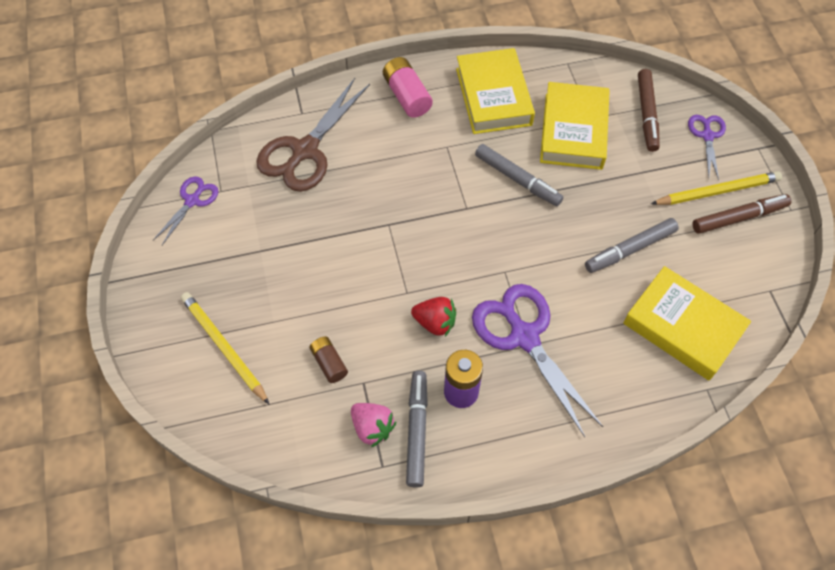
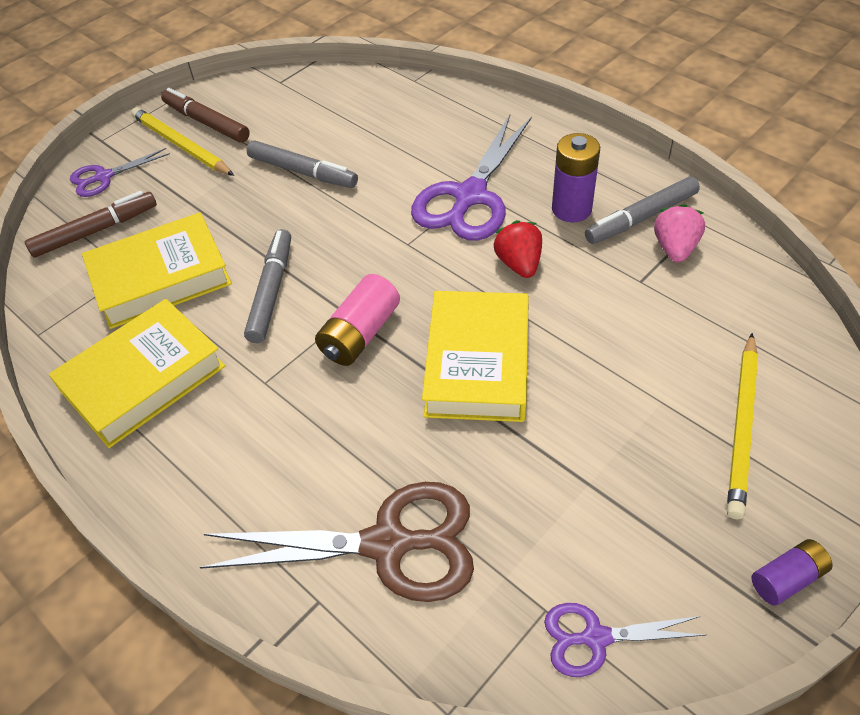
camera: 120 degrees left, 10 degrees down
brown battery [309,336,348,383] -> none
pink battery [383,57,433,118] -> pink battery moved to [315,274,400,366]
yellow book [623,266,751,380] -> yellow book moved to [422,291,529,422]
none -> purple battery [751,539,833,606]

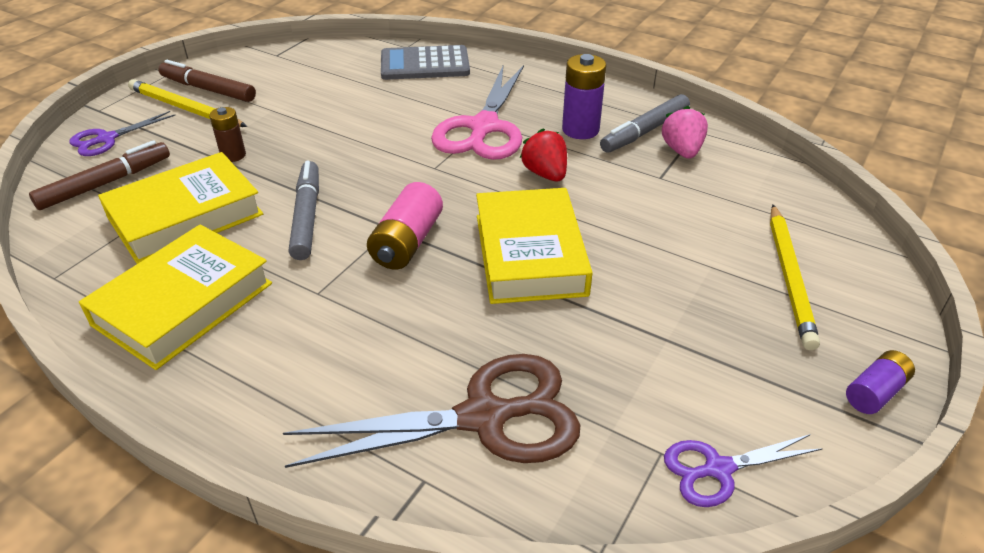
camera: 15 degrees left, 10 degrees down
grey marker [247,140,358,188] -> none
purple scissors [411,115,532,241] -> pink scissors [431,65,524,160]
none -> brown battery [209,107,246,162]
none -> grey calculator [381,45,470,80]

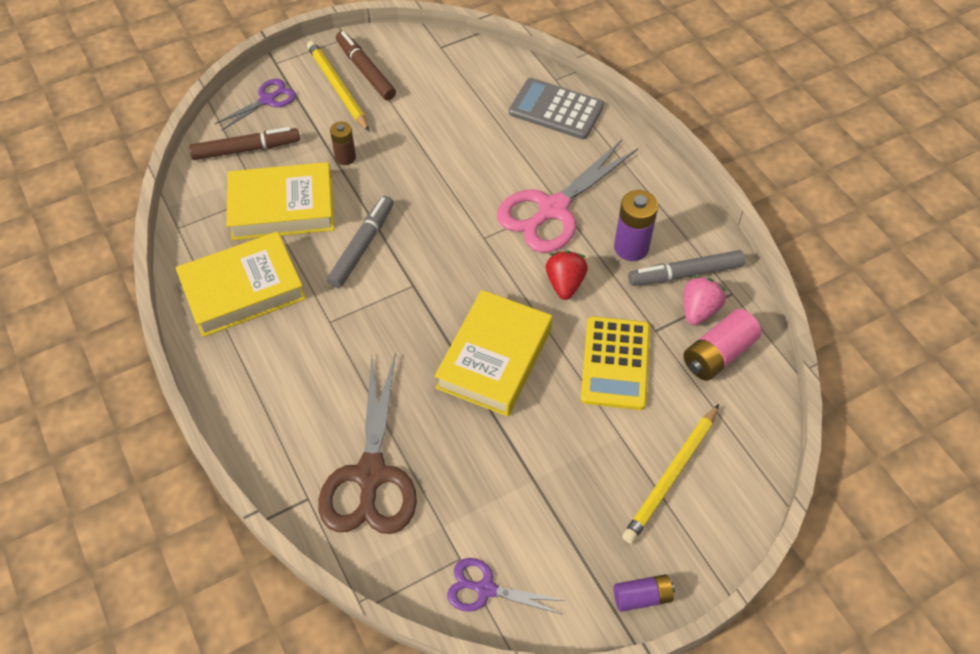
camera: 30 degrees right, 15 degrees up
purple scissors [69,111,175,156] -> purple scissors turned 150 degrees clockwise [215,79,296,131]
brown scissors [283,354,580,468] -> brown scissors turned 75 degrees clockwise [318,353,417,534]
pink battery [367,182,443,270] -> pink battery moved to [683,309,762,381]
none -> yellow calculator [581,316,650,410]

